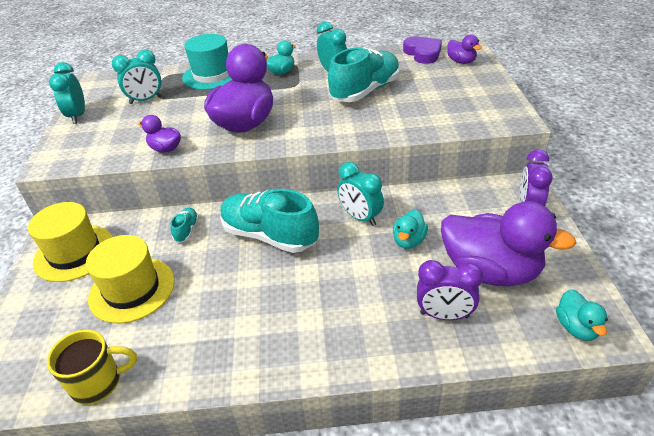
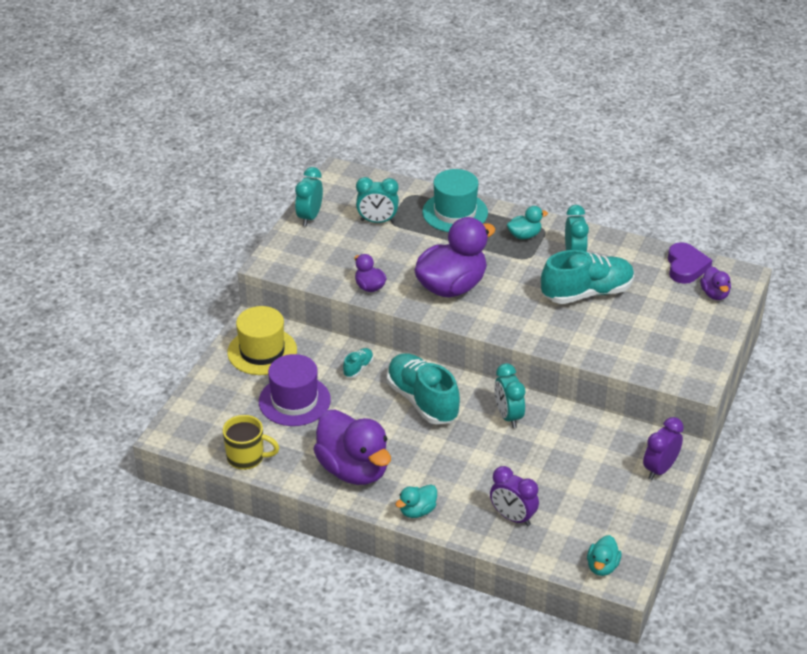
camera: 25 degrees right, 0 degrees up
yellow hat [86,235,175,323] -> purple hat [259,354,331,426]
turquoise duck [393,210,428,249] -> turquoise duck moved to [395,484,437,518]
purple duck [441,201,576,286] -> purple duck moved to [313,409,391,485]

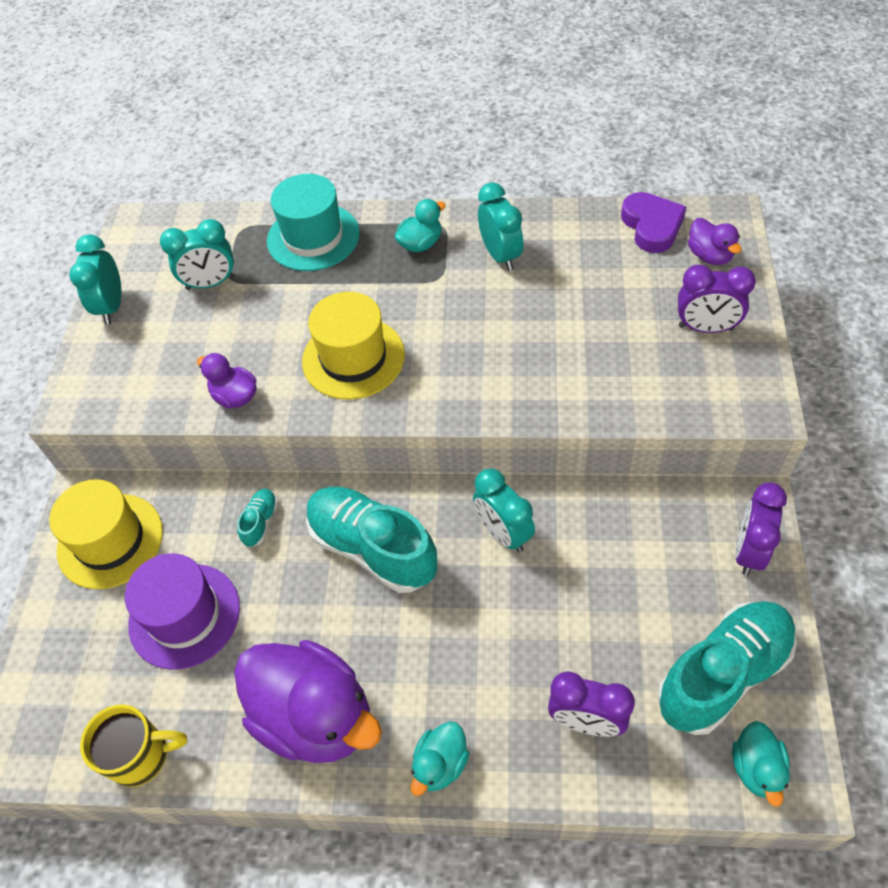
camera: 15 degrees left, 15 degrees up
purple duck [414,217,495,298] -> yellow hat [302,292,405,400]
turquoise shoe [541,250,634,304] -> turquoise shoe moved to [657,601,797,735]
none -> purple clock [678,264,756,333]

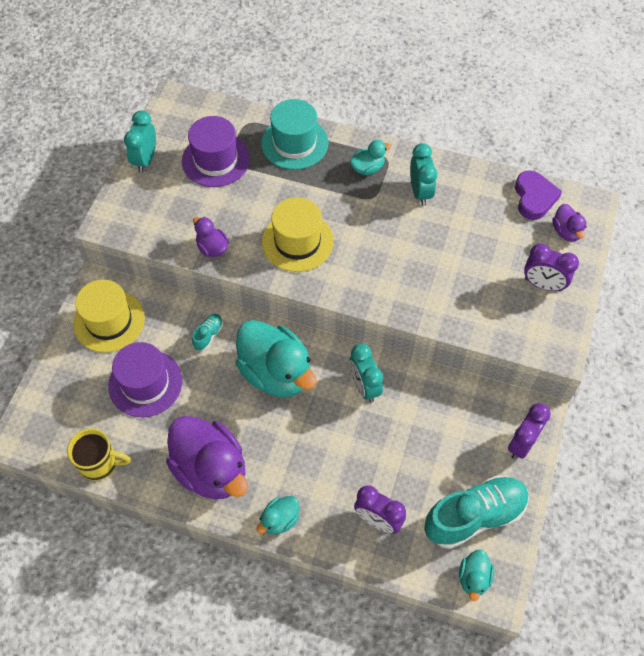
camera: 10 degrees right, 5 degrees up
turquoise clock [160,219,235,290] -> purple hat [182,116,250,187]
turquoise shoe [306,487,437,593] -> turquoise duck [235,320,317,397]

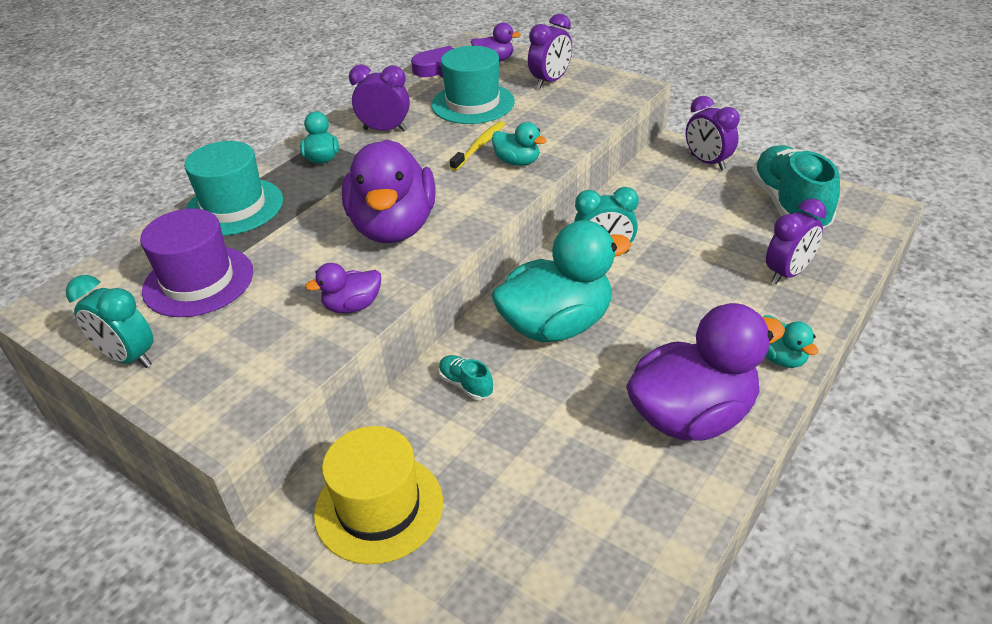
camera: 70 degrees left, 20 degrees down
yellow mug [67,428,131,481] -> none
purple hat [108,342,182,417] -> none
yellow hat [262,197,334,272] -> purple duck [342,139,436,243]
turquoise clock [410,143,438,206] -> purple clock [349,64,410,132]
turquoise duck [459,549,494,601] -> turquoise duck moved to [492,122,547,166]
none -> turquoise hat [431,46,515,124]
none -> yellow toothbrush [450,121,505,171]

